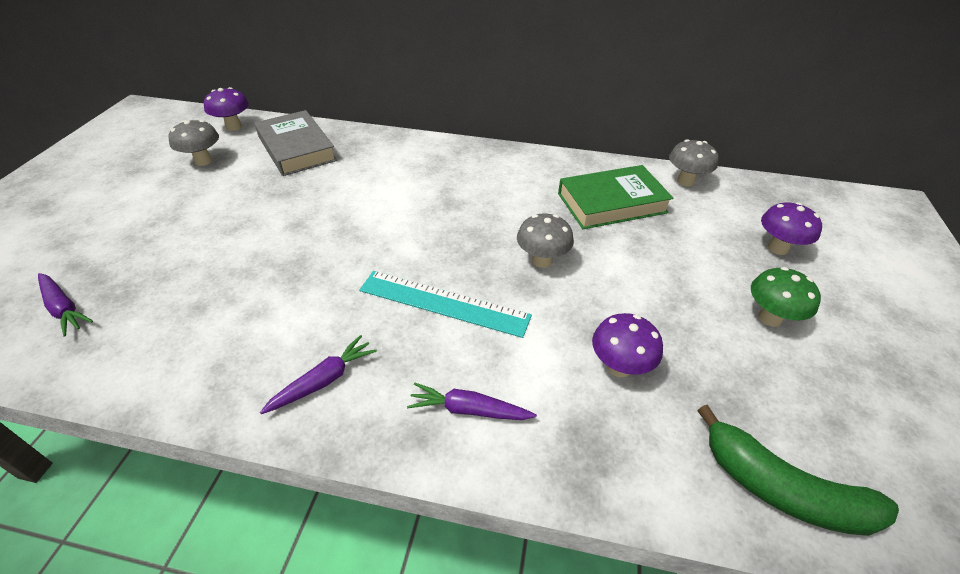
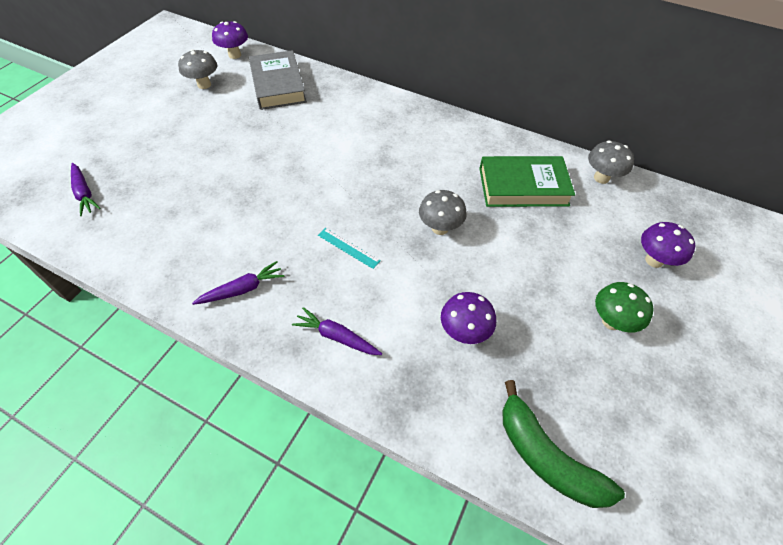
camera: 15 degrees right, 10 degrees up
turquoise ruler [359,271,532,338] -> turquoise ruler [318,228,381,269], size x0.51

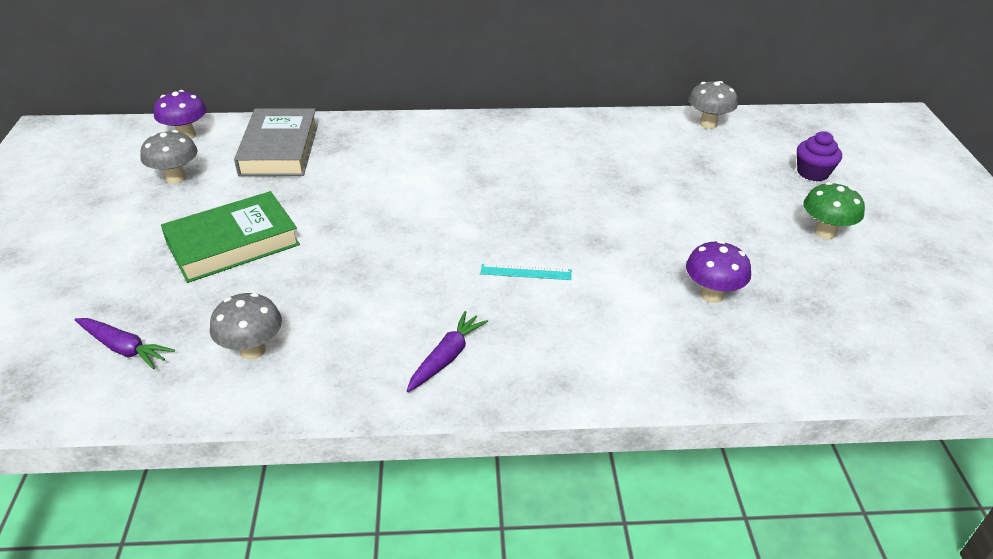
camera: 30 degrees left, 15 degrees down
grey book [249,50,307,110] -> grey book turned 45 degrees clockwise [234,108,318,176]
purple carrot [292,307,382,355] -> none
grey mushroom [419,190,467,235] -> grey mushroom moved to [210,293,282,360]
green book [479,156,575,207] -> green book moved to [161,191,300,283]
green banana [502,380,625,508] -> none
purple mushroom [641,222,695,268] -> purple cupcake [797,131,842,181]

